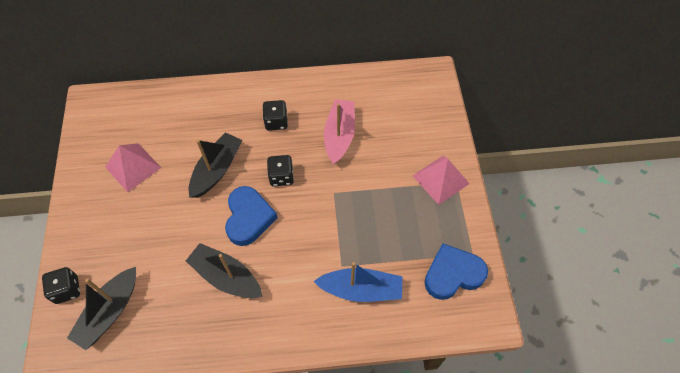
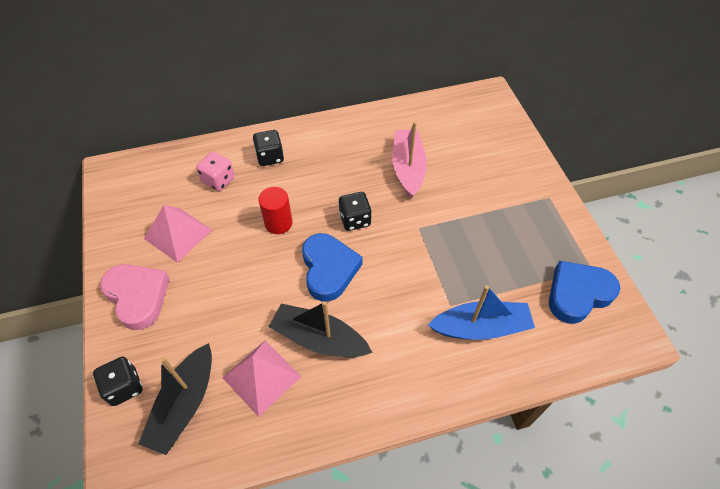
camera: 10 degrees left, 5 degrees down
black boat [188,132,242,198] -> red cylinder [258,187,293,234]
black dice [262,100,288,131] -> black dice moved to [253,130,284,166]
pink pyramid [413,156,469,205] -> pink pyramid moved to [223,341,301,417]
none -> pink heart [100,264,170,330]
none -> pink dice [196,152,235,191]

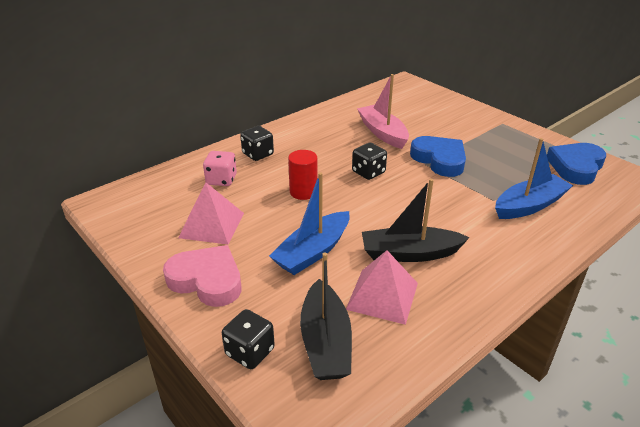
camera: 25 degrees left, 20 degrees down
blue heart [302,233,363,301] -> blue heart moved to [410,136,466,177]
none -> blue boat [269,172,350,275]

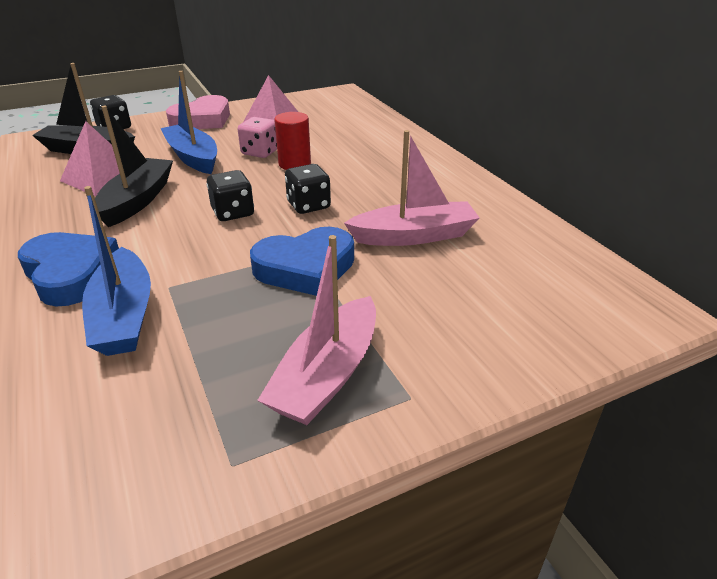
camera: 105 degrees right, 0 degrees up
pink dice [203,151,237,186] -> pink dice moved to [238,117,277,158]
black dice [240,126,274,161] -> black dice moved to [206,170,254,221]
blue heart [547,143,606,185] -> blue heart moved to [18,232,119,307]
none -> pink boat [257,235,376,425]

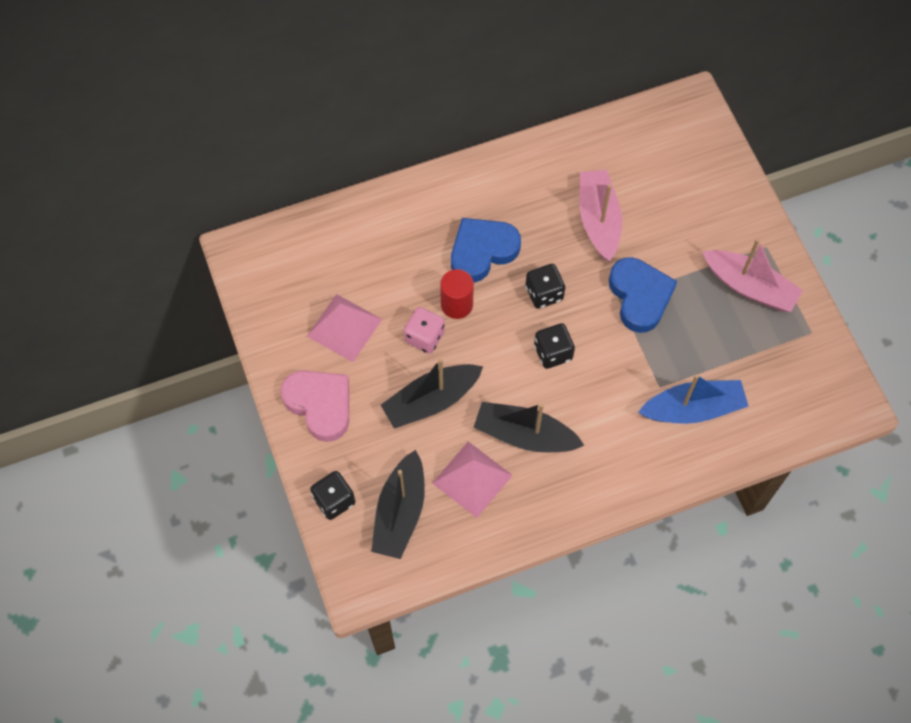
camera: 85 degrees left, 30 degrees up
blue heart [18,232,119,307] -> blue heart moved to [451,218,521,283]
blue boat [160,71,217,174] -> black boat [381,358,483,429]

